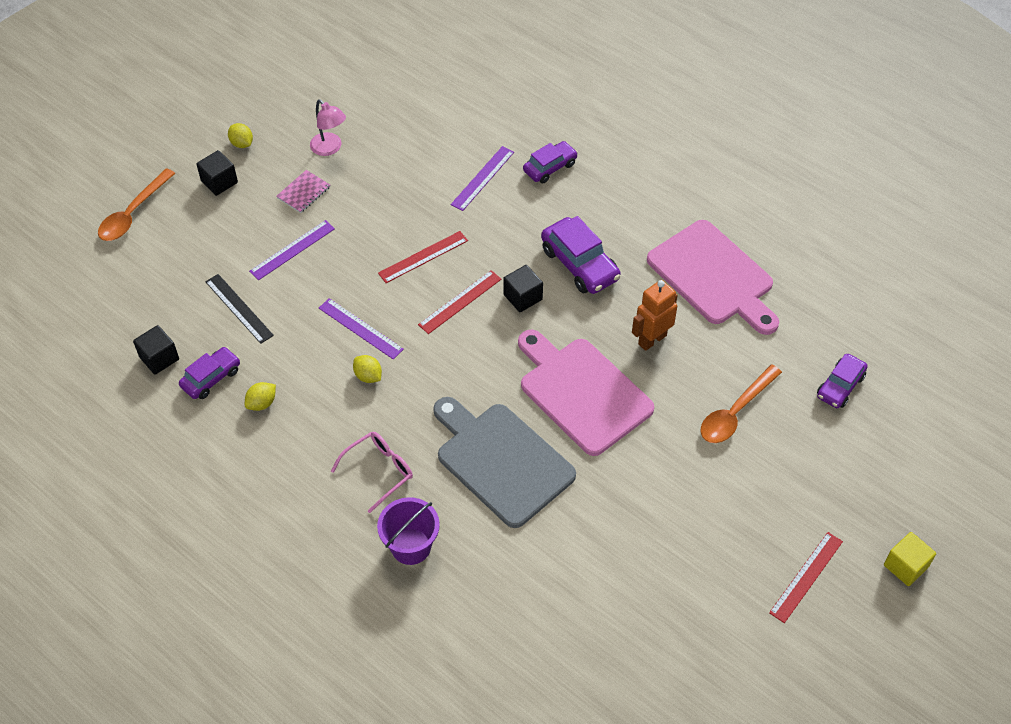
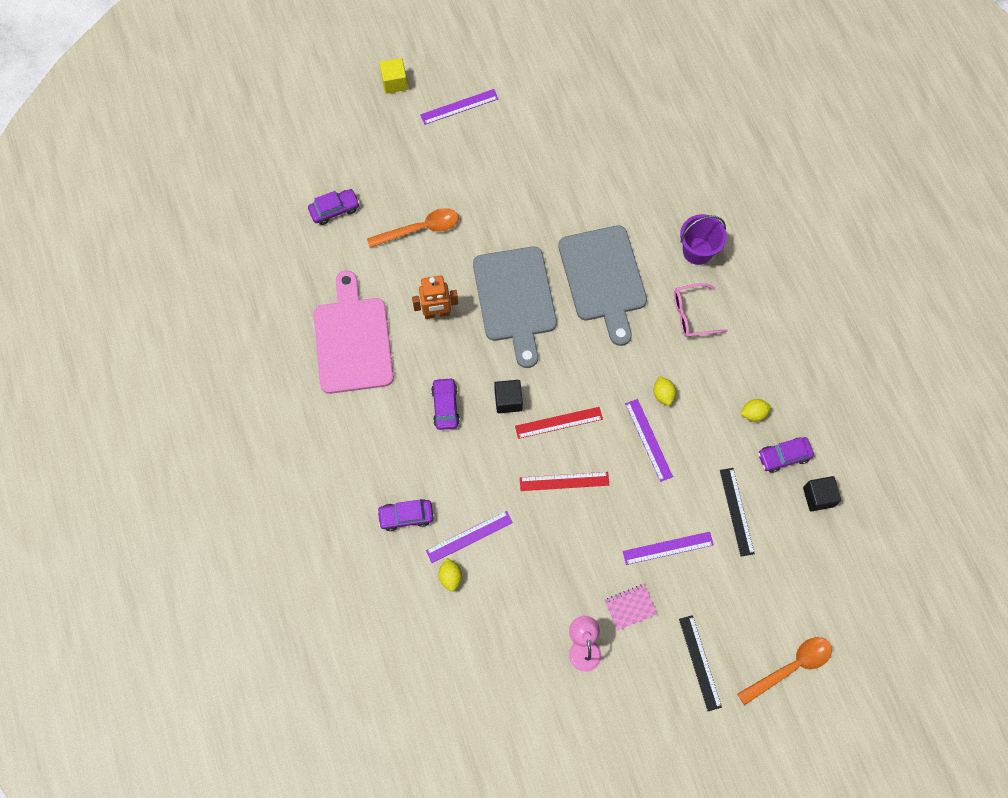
camera: 150 degrees left, 15 degrees up
black cube [196,150,238,196] -> black ruler [679,615,722,711]
yellow lemon [228,123,253,148] -> yellow lemon moved to [439,558,462,591]
pink cutting board [518,330,654,456] -> grey cutting board [473,246,557,368]
purple car [541,216,621,294] -> purple car [431,377,460,430], size x0.65
red ruler [769,532,843,623] -> purple ruler [420,89,498,125]

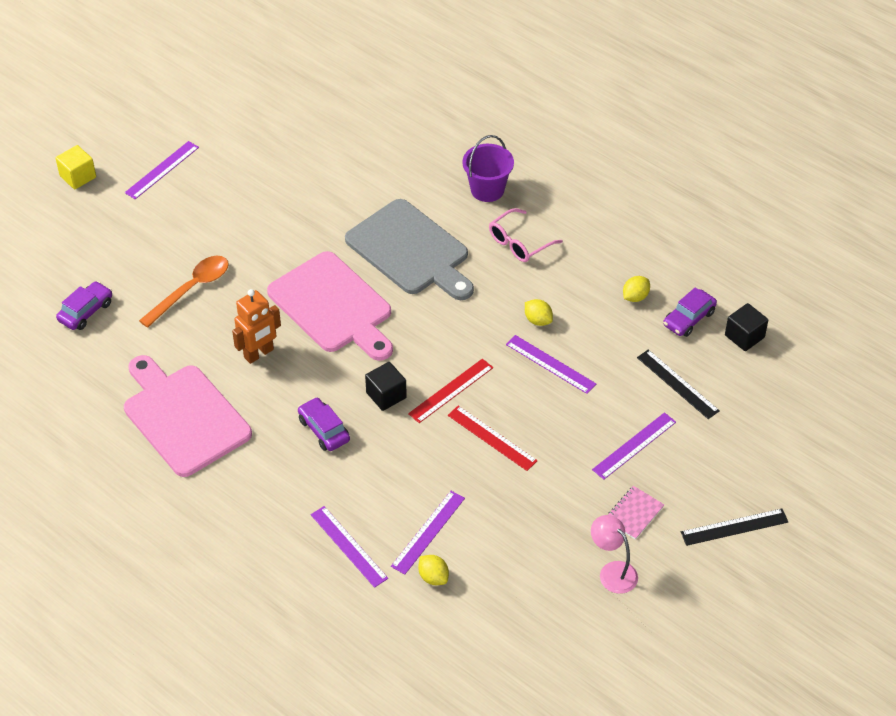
camera: 30 degrees left, 20 degrees down
purple car [377,499,433,531] -> purple ruler [311,506,388,588]
grey cutting board [473,246,557,368] -> pink cutting board [267,251,393,361]
red ruler [520,472,609,491] -> red ruler turned 75 degrees clockwise [448,406,538,471]
black ruler [679,615,722,711] -> black ruler turned 60 degrees counterclockwise [681,509,788,546]
orange spoon [737,637,832,705] -> none

